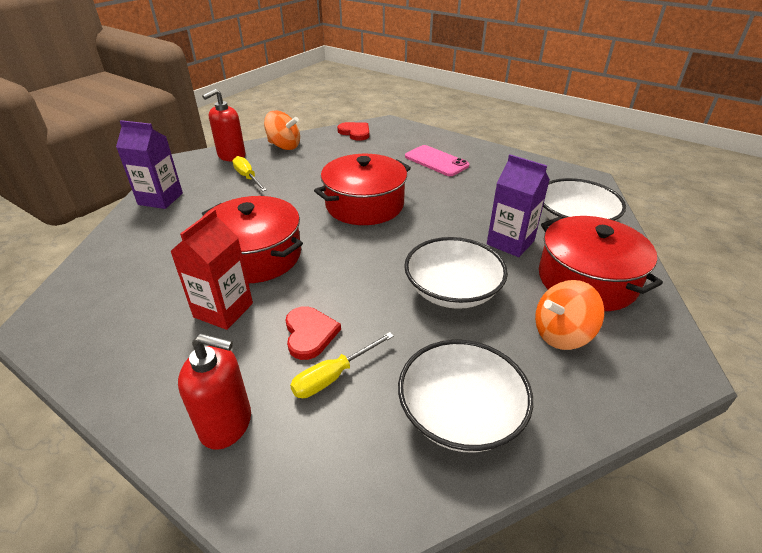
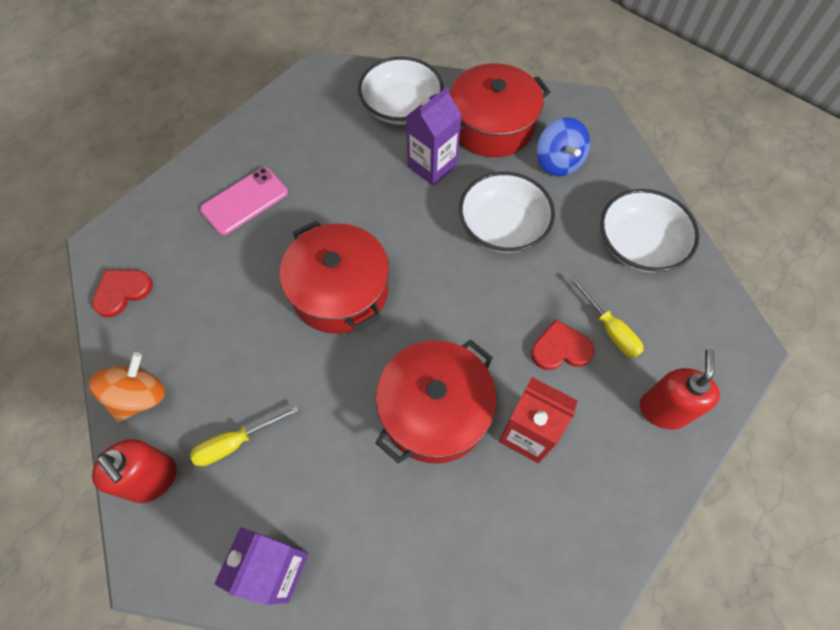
camera: 85 degrees left, 25 degrees up
orange spinning top [535,280,604,350] -> blue spinning top [537,118,590,177]

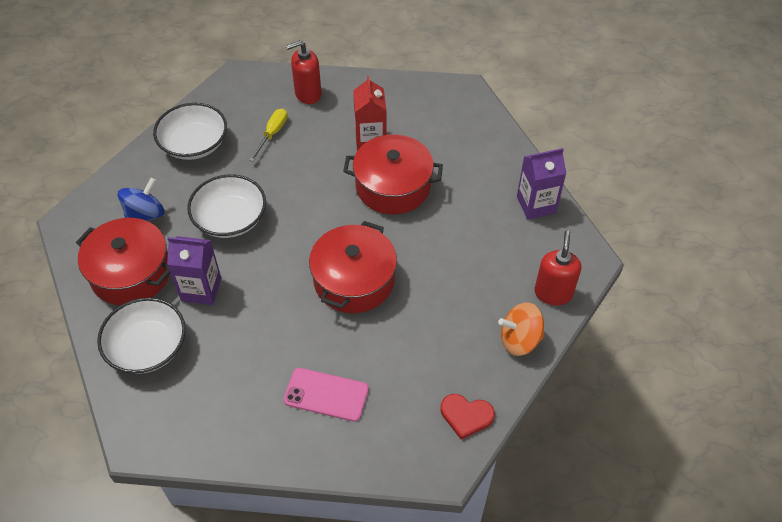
camera: 125 degrees left, 10 degrees down
yellow screwdriver [190,406,299,466] -> none
red heart [531,319,594,370] -> none

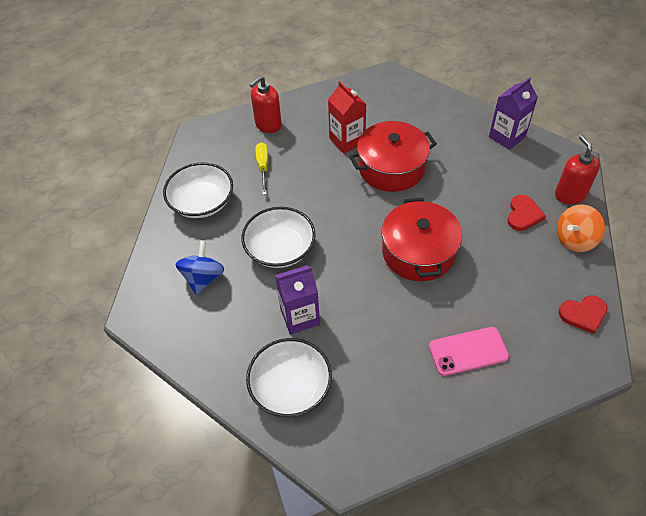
camera: 25 degrees left, 0 degrees up
red pot [76,218,170,305] -> none
none -> red heart [507,195,546,231]

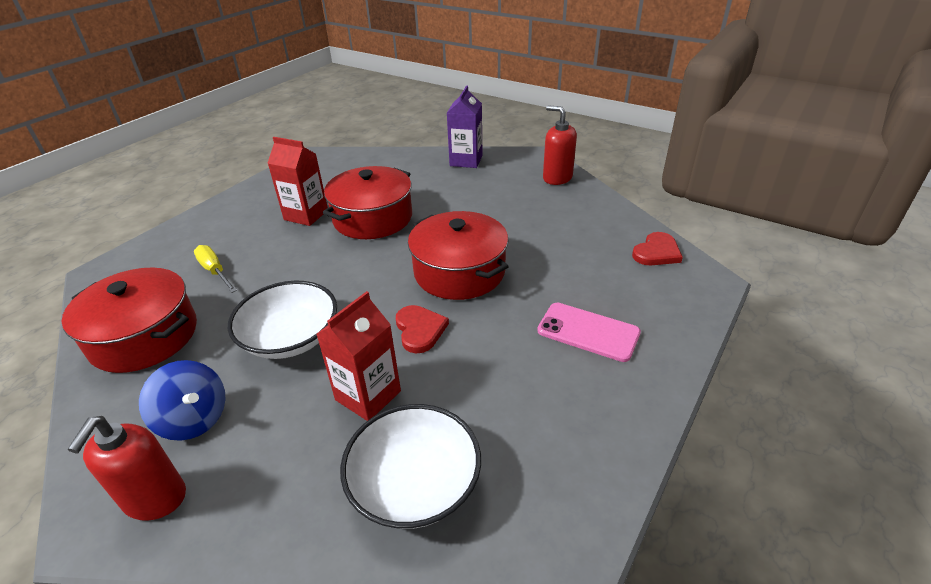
camera: 35 degrees left, 15 degrees down
white bowl [163,162,233,218] -> red pot [62,267,197,373]
blue spinning top [175,240,224,295] -> blue spinning top turned 150 degrees clockwise [139,360,225,441]
red soap dispenser [249,75,282,133] -> red soap dispenser moved to [68,416,186,521]
purple carton [275,265,320,335] -> red carton [316,291,401,421]
pink phone [429,327,509,376] -> pink phone turned 75 degrees clockwise [537,303,641,362]
red heart [507,195,546,231] -> red heart moved to [396,305,449,353]
orange spinning top [557,204,605,252] -> none

